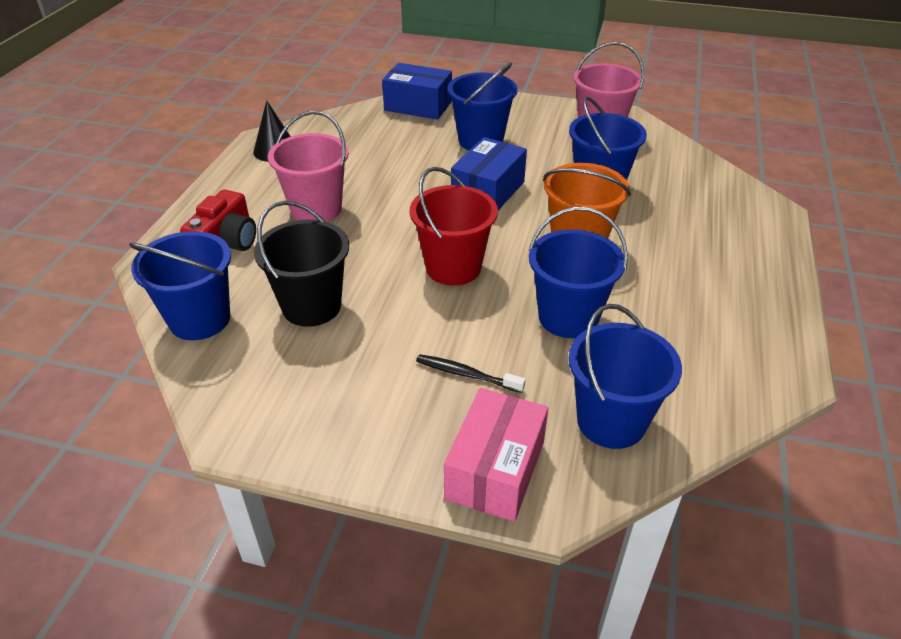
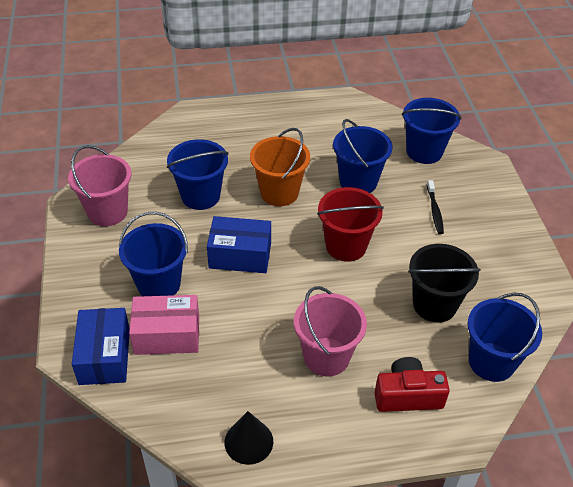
camera: 115 degrees left, 5 degrees up
pink box [444,388,548,522] -> pink box moved to [129,295,199,355]

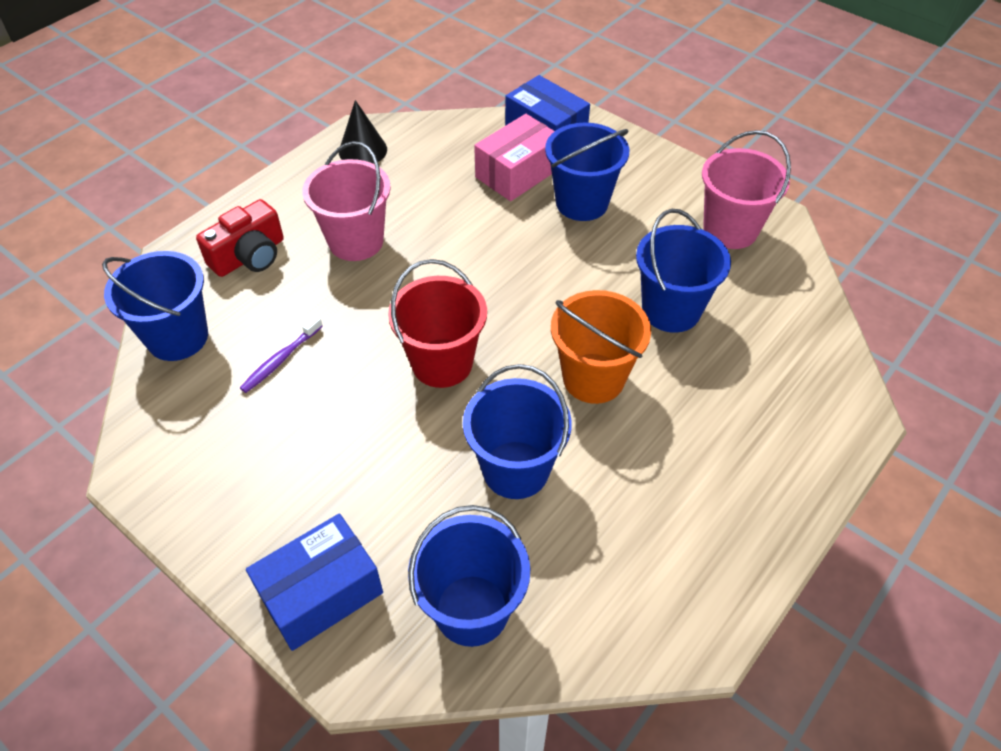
camera: 140 degrees right, 5 degrees up
blue box [207,216,271,273] -> blue box moved to [246,513,383,651]
black bucket [408,244,481,323] -> purple toothbrush [240,316,323,393]
black toothbrush [427,180,444,234] -> none

